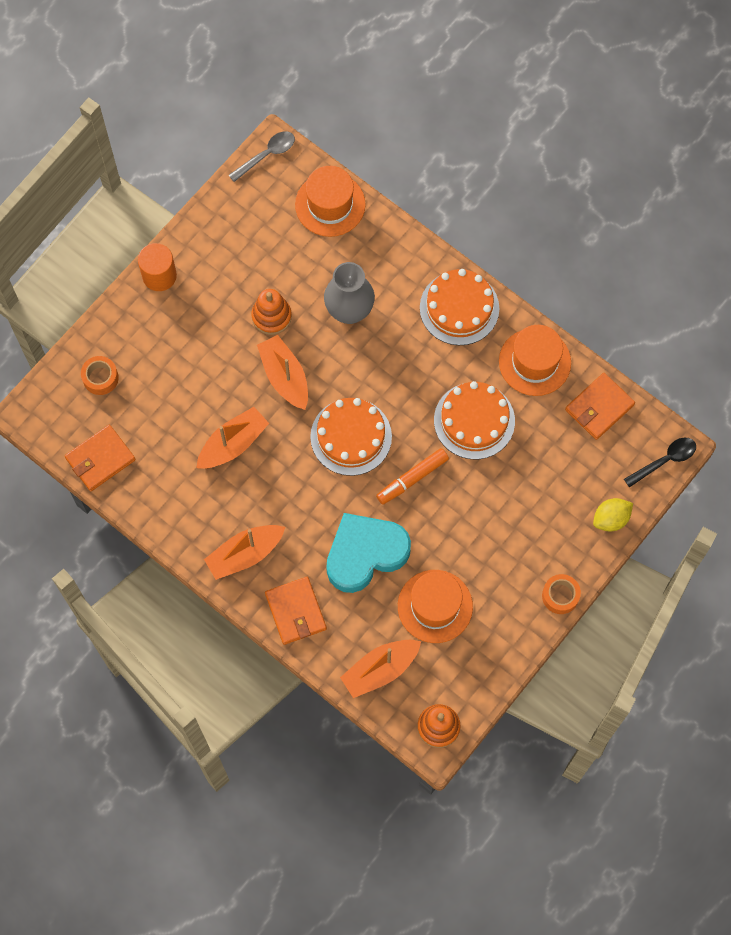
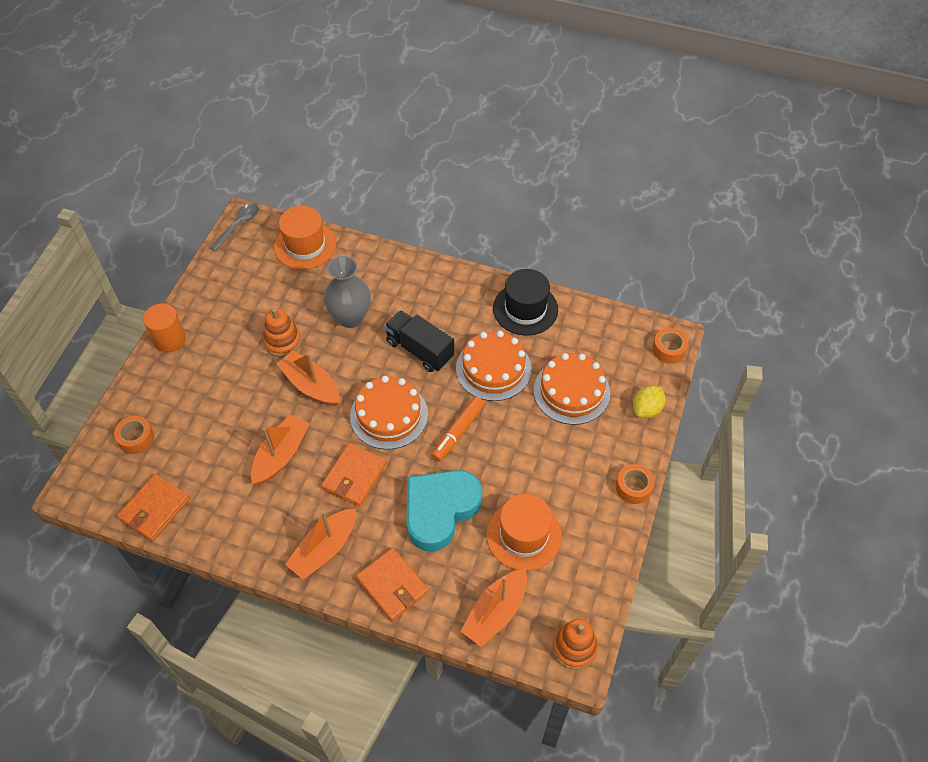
camera: 20 degrees left, 15 degrees down
orange cake [420,269,499,345] -> orange cake moved to [533,353,610,425]
orange hat [499,325,571,396] -> black hat [493,269,558,336]
orange wallet [565,373,635,440] -> orange wallet moved to [321,443,387,507]
black spoon [624,438,696,487] -> orange tape [652,328,688,364]
none -> black truck [384,310,454,372]

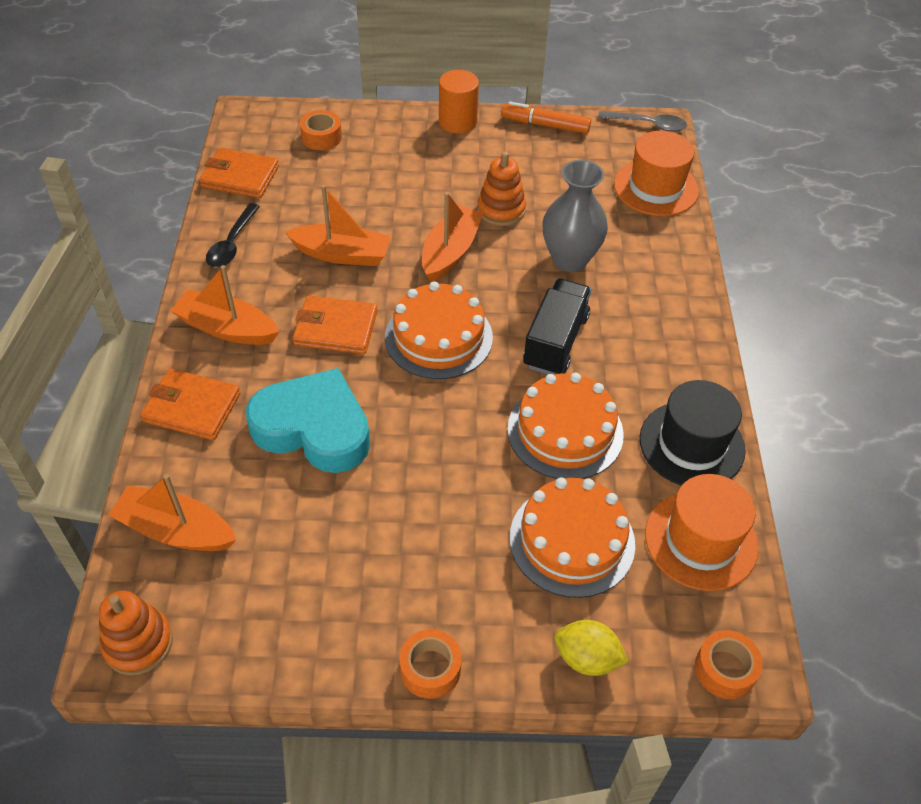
camera: 70 degrees right, 5 degrees down
orange wallet [356,548,429,621] -> orange wallet turned 75 degrees clockwise [141,368,241,440]
orange marker [431,397,485,462] -> orange marker moved to [501,102,591,134]
orange hat [486,494,562,571] -> orange hat moved to [645,474,759,591]
none -> black spoon [206,203,260,268]

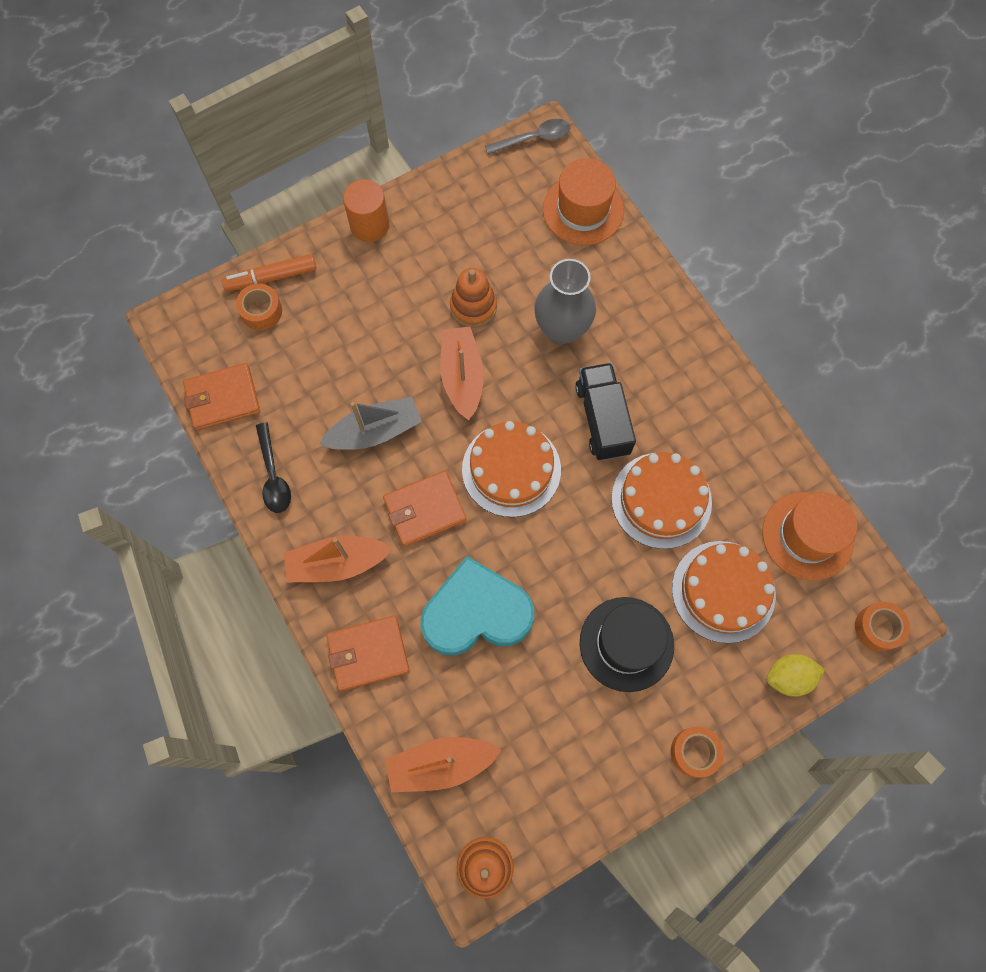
camera: 30 degrees left, 20 degrees up
orange boat [285,185,391,266] -> grey boat [319,397,422,450]
orange marker [501,102,591,134] -> orange marker moved to [221,254,317,291]
black hat [640,380,746,486] -> black hat moved to [580,597,674,692]

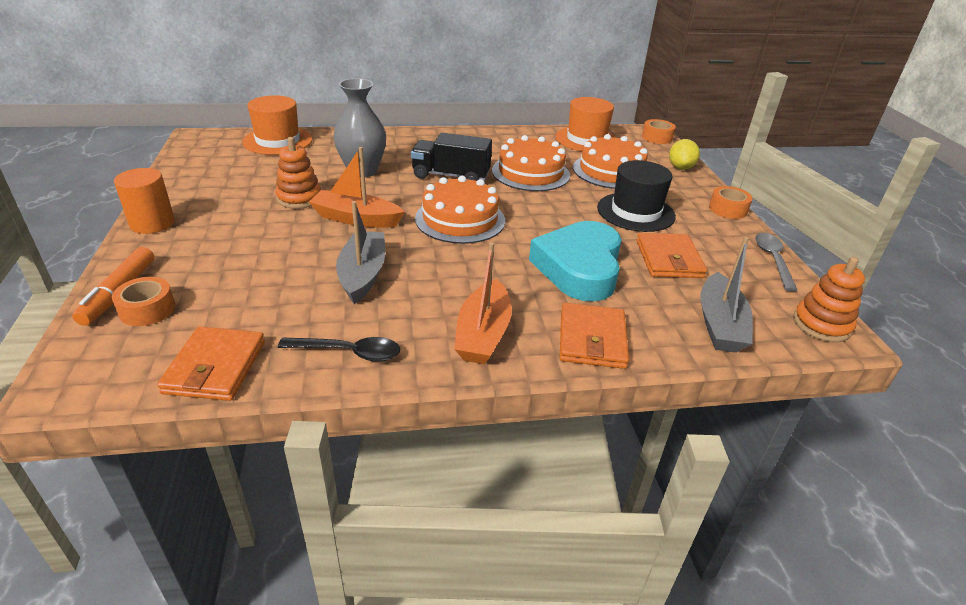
camera: 70 degrees left, 35 degrees down
orange wallet [383,471,467,547] -> orange wallet moved to [637,233,707,278]
orange boat [385,737,501,793] -> grey boat [700,237,753,353]
grey spoon [485,119,570,155] -> grey spoon moved to [755,233,797,291]

